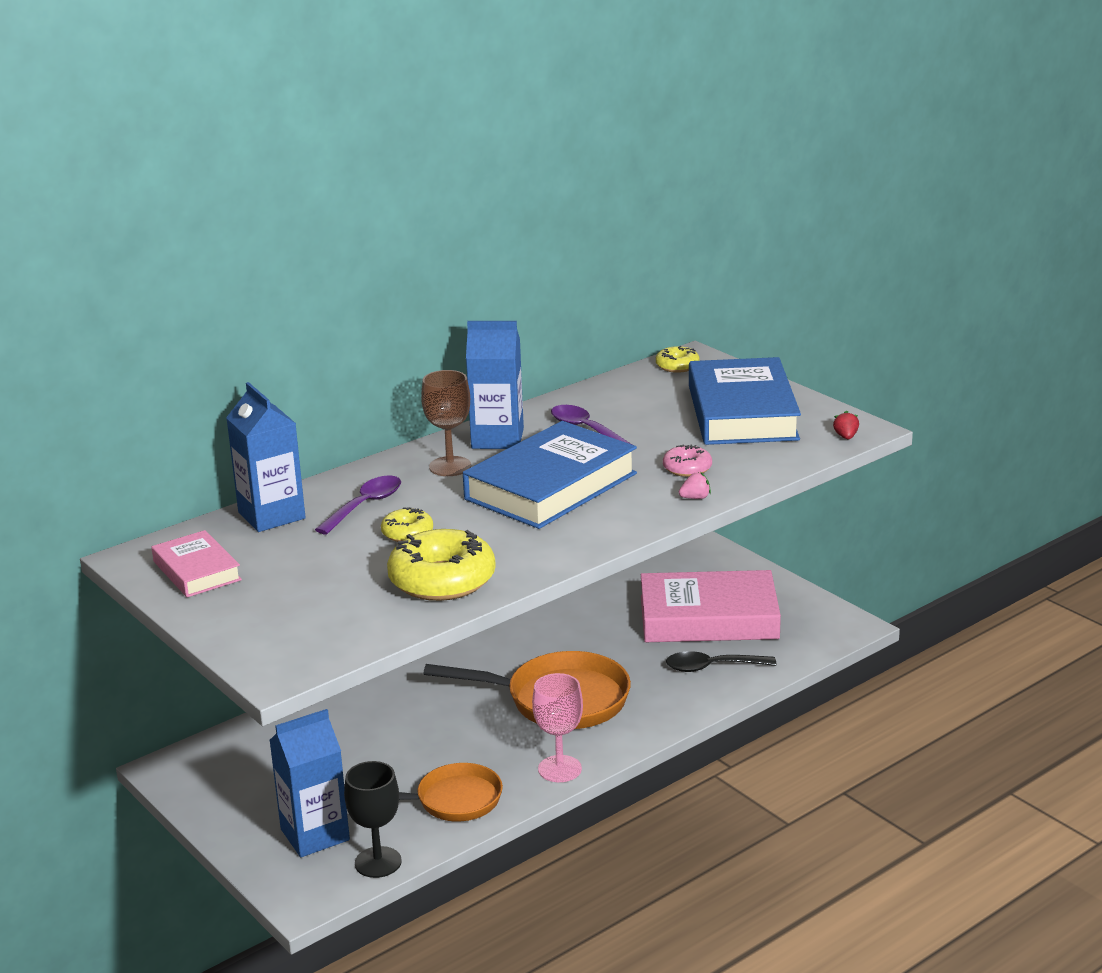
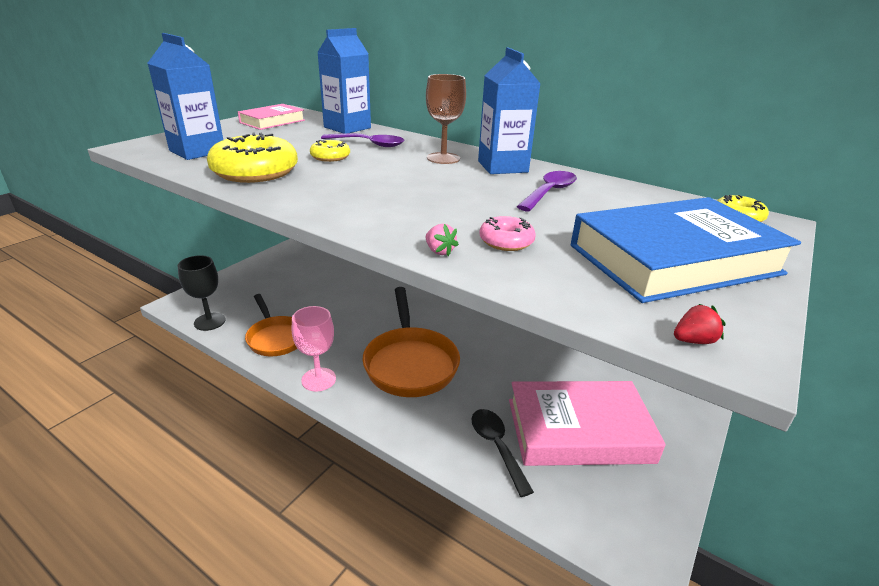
camera: 70 degrees right, 5 degrees up
blue carton [269,709,350,857] -> blue carton moved to [148,33,223,160]
blue book [463,421,637,529] -> none
pink book [641,570,781,642] -> pink book turned 75 degrees counterclockwise [509,381,666,466]

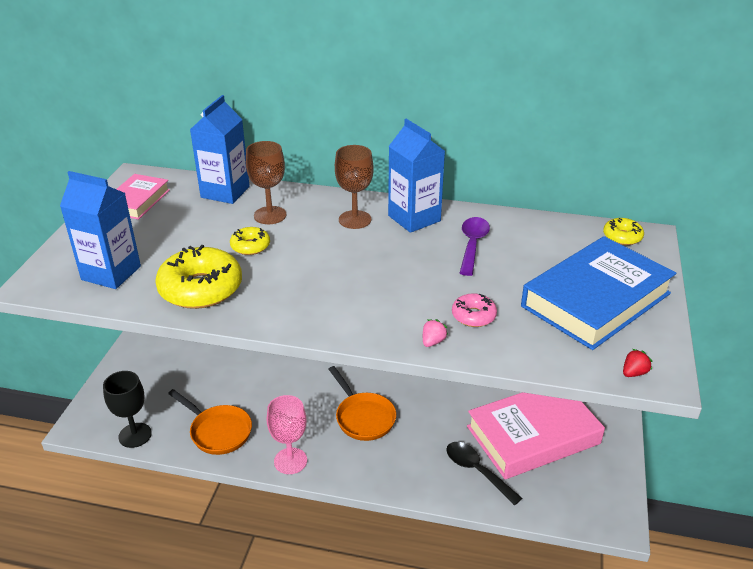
camera: 20 degrees left, 5 degrees up
purple spoon [321,133,404,147] -> brown goblet [246,141,286,224]
orange pan [363,287,460,397] -> orange pan [329,366,396,441], size x0.65
pink strawberry [426,224,459,256] -> pink strawberry turned 90 degrees counterclockwise [423,319,448,347]

